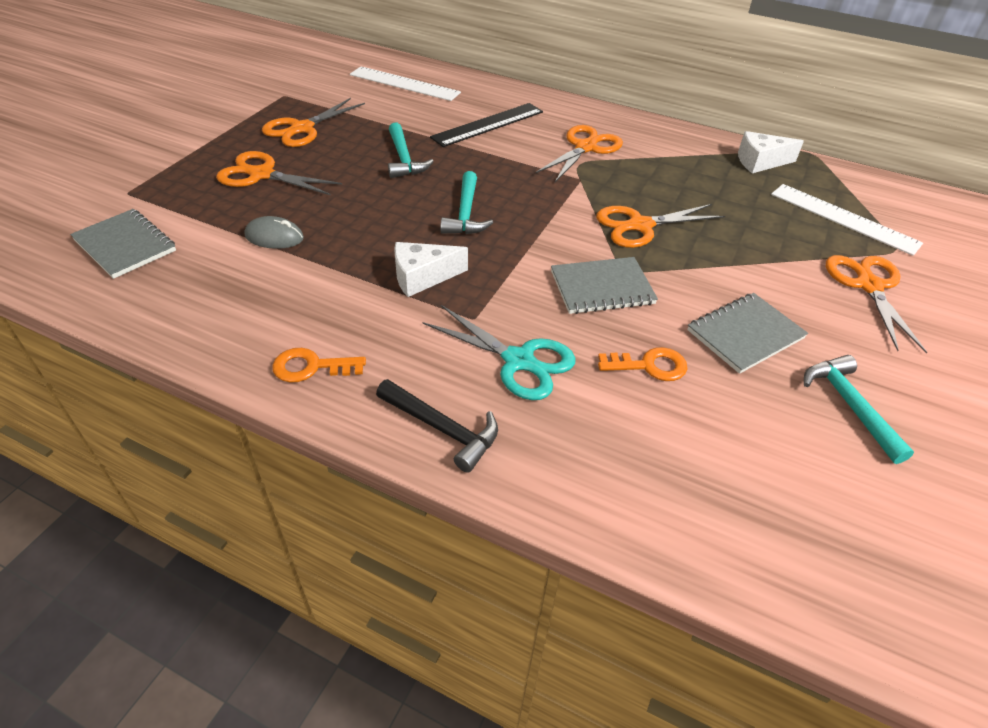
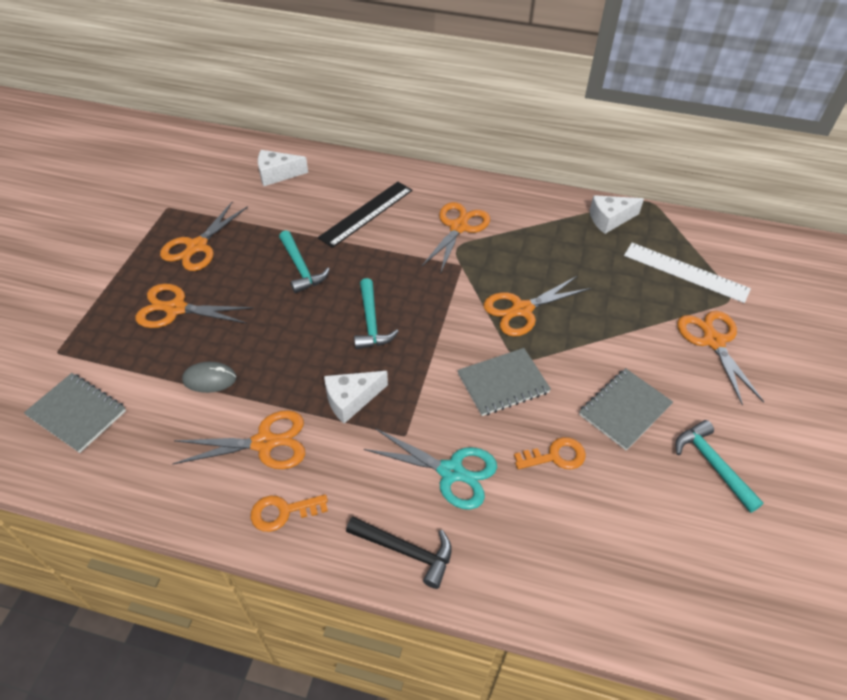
camera: 10 degrees left, 5 degrees up
white ruler [350,67,461,101] -> white cheese [258,150,308,186]
none -> orange scissors [172,410,305,469]

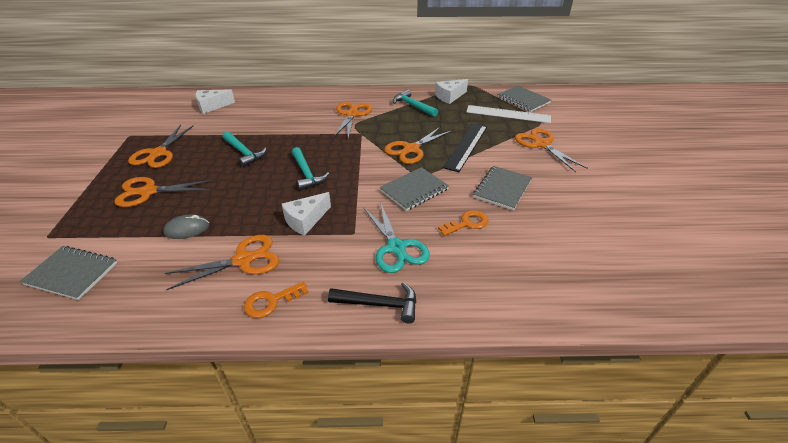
camera: 15 degrees left, 10 degrees down
black ruler [318,182,412,248] -> black ruler moved to [443,123,487,172]
turquoise scissors [364,428,497,510] -> turquoise scissors turned 60 degrees clockwise [363,202,430,273]
turquoise hammer [675,420,764,513] -> turquoise hammer moved to [393,89,438,117]
none -> grey notebook [498,86,551,112]

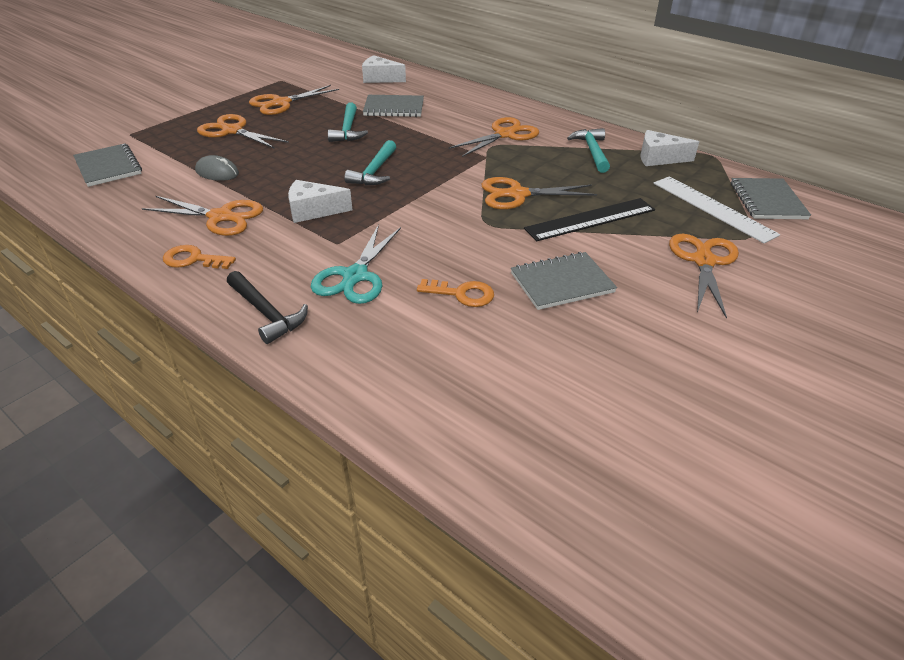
camera: 40 degrees right, 0 degrees up
grey notebook [380,167,449,211] -> grey notebook moved to [363,95,424,117]

